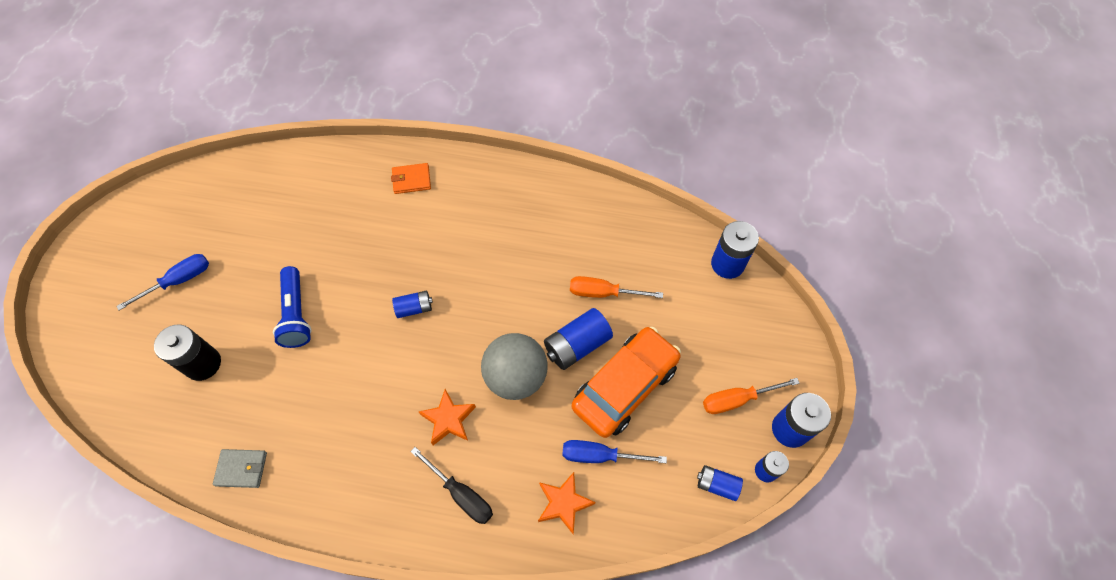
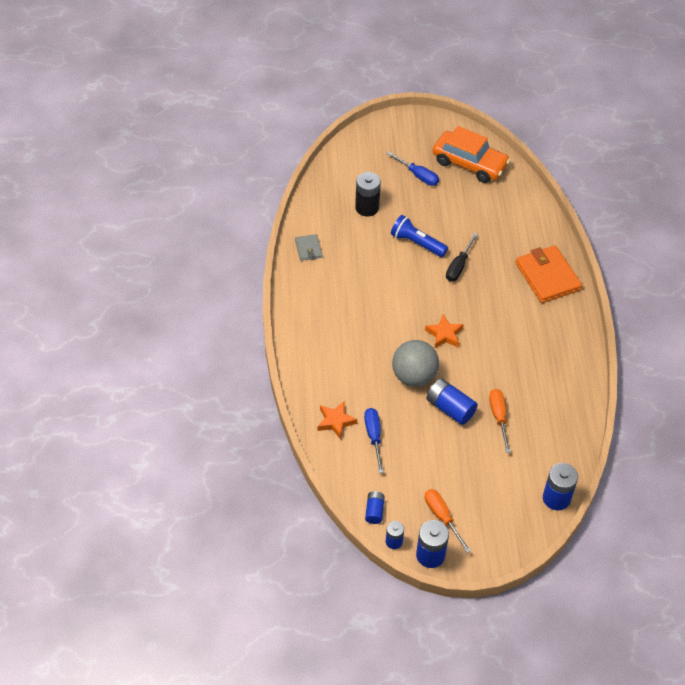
camera: 75 degrees right, 10 degrees down
blue flashlight [273,266,312,348] -> blue flashlight turned 60 degrees clockwise [391,215,448,257]
orange wallet [391,163,431,194] -> orange wallet [515,245,582,303], size x1.98
blue battery [392,291,433,318] -> none
black screwdriver [410,447,493,524] -> black screwdriver moved to [446,233,478,281]
orange star [419,389,476,445] -> orange star moved to [425,315,464,348]
orange car [572,327,681,438] -> orange car moved to [433,126,510,183]

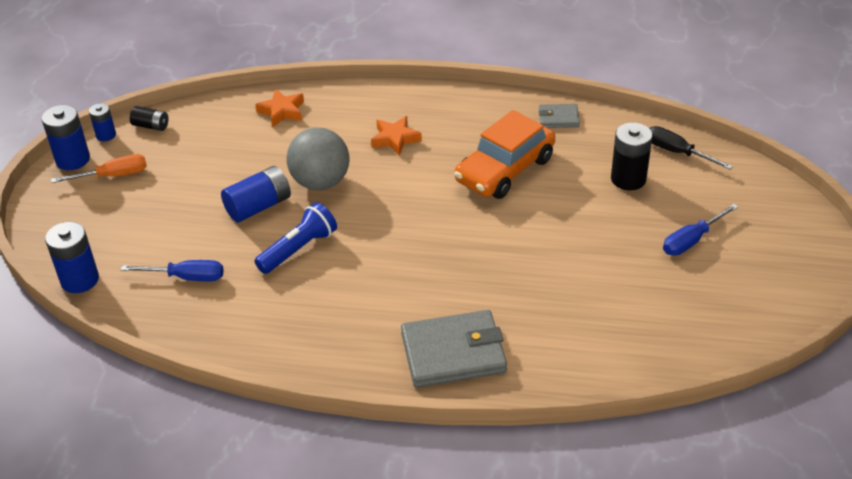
camera: 105 degrees right, 10 degrees down
blue screwdriver [364,408,384,473] -> blue screwdriver moved to [121,260,224,281]
blue battery [365,491,385,524] -> black battery [130,106,168,131]
blue flashlight [391,215,448,257] -> blue flashlight moved to [254,202,337,274]
orange star [425,315,464,348] -> orange star moved to [371,116,422,156]
orange car [433,126,510,183] -> orange car moved to [454,110,555,199]
black screwdriver [446,233,478,281] -> black screwdriver moved to [649,126,733,169]
orange screwdriver [489,389,511,453] -> none
orange wallet [515,245,582,303] -> grey wallet [401,310,507,388]

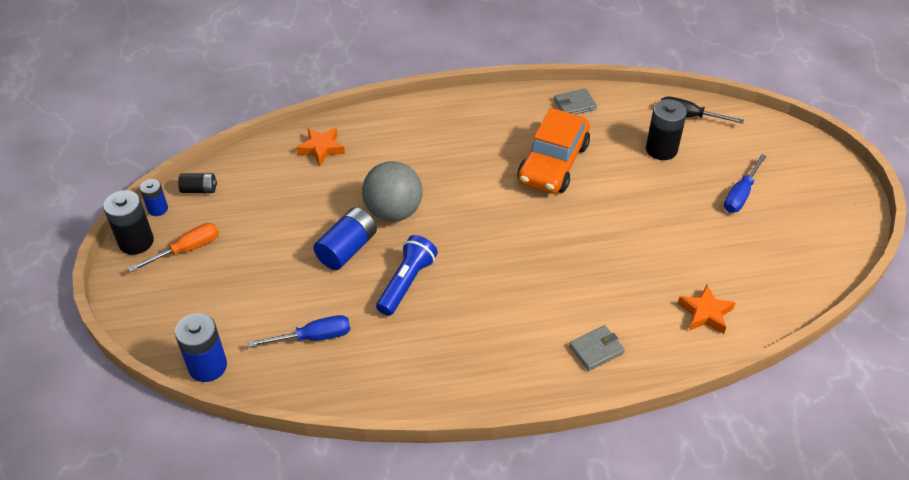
camera: 20 degrees left, 5 degrees up
blue battery [42,105,90,170] -> black battery [103,190,154,255]
orange star [371,116,422,156] -> orange star moved to [678,285,736,334]
grey wallet [401,310,507,388] -> grey wallet [569,325,625,371], size x0.51

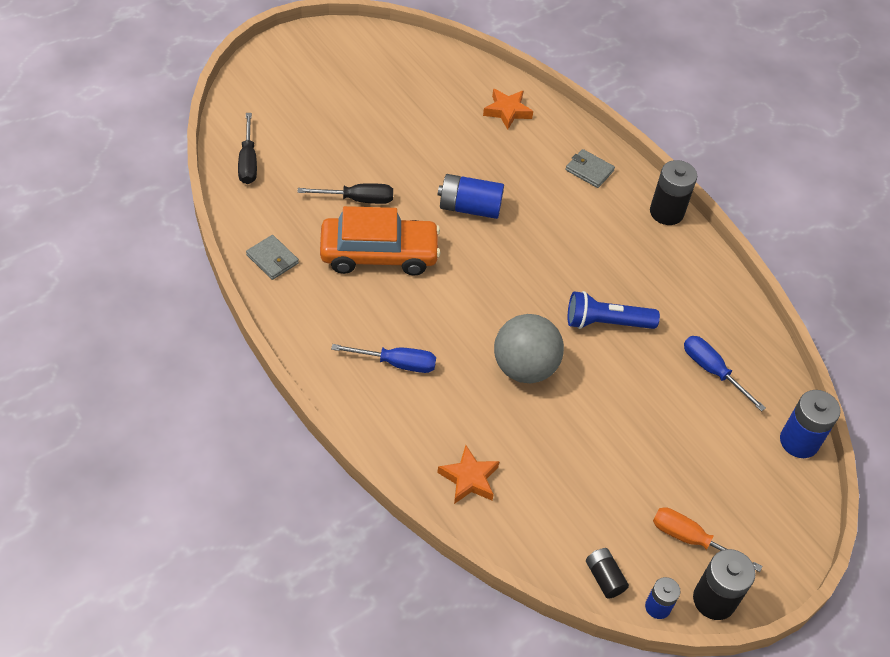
camera: 120 degrees left, 5 degrees up
blue battery [313,207,377,270] -> blue battery moved to [438,174,504,219]
black battery [646,99,687,160] -> black battery moved to [650,160,697,225]
blue screwdriver [724,154,767,213] -> blue screwdriver moved to [331,344,436,373]
none -> black screwdriver [298,183,393,204]

